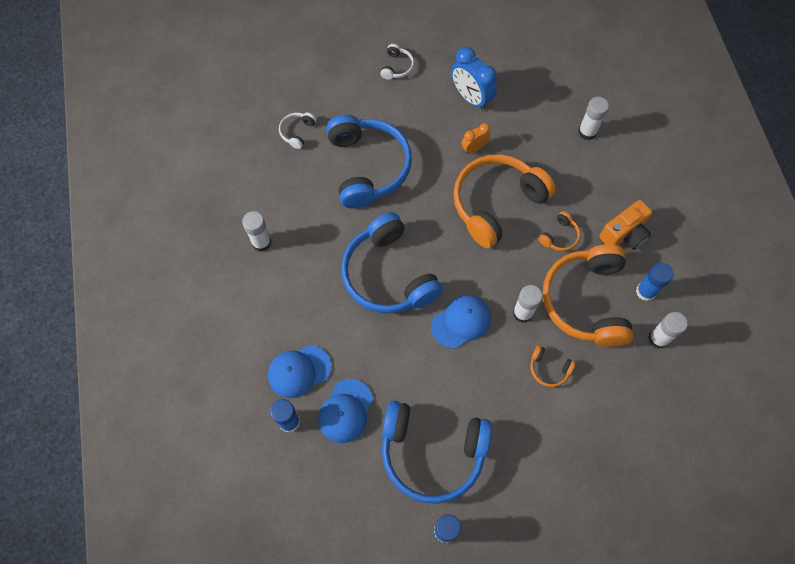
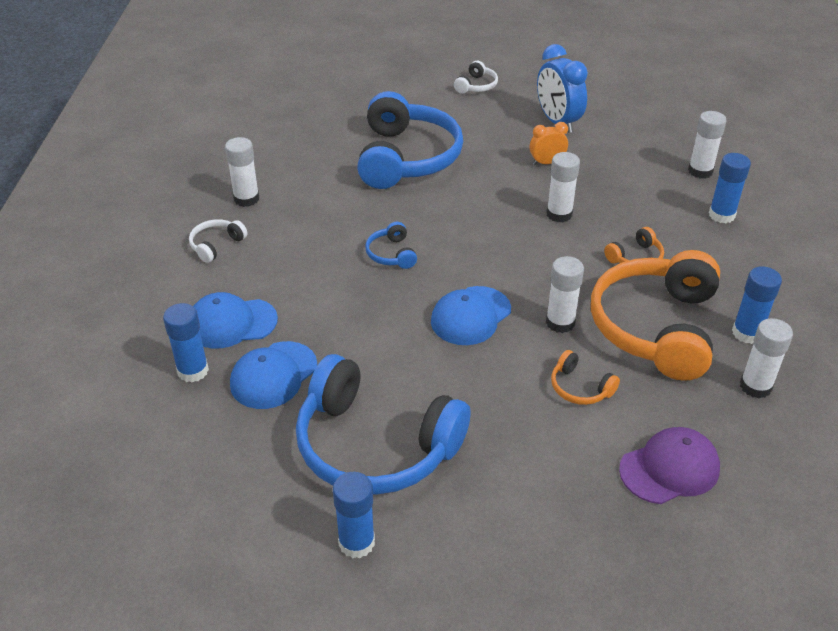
camera: 15 degrees right, 25 degrees down
white headphones [279,113,316,149] -> white headphones moved to [189,219,247,263]
blue headphones [341,212,443,314] -> blue headphones [365,222,417,269], size x0.41
blue cap [431,295,491,348] -> blue cap turned 150 degrees clockwise [431,286,511,345]
orange headphones [453,154,556,248] -> white glue stick [546,152,580,223]
orange camera [599,200,652,250] -> none
none -> purple cap [619,427,720,504]
none -> blue glue stick [709,153,751,223]

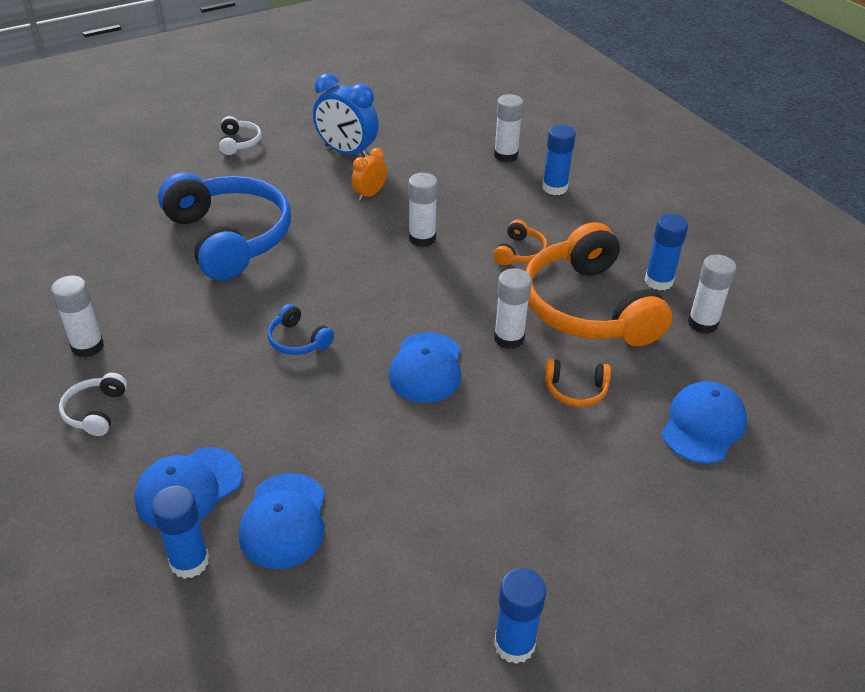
camera: 35 degrees left, 0 degrees up
blue headphones [296,354,470,495] -> none
purple cap [619,427,720,504] -> blue cap [661,381,747,464]

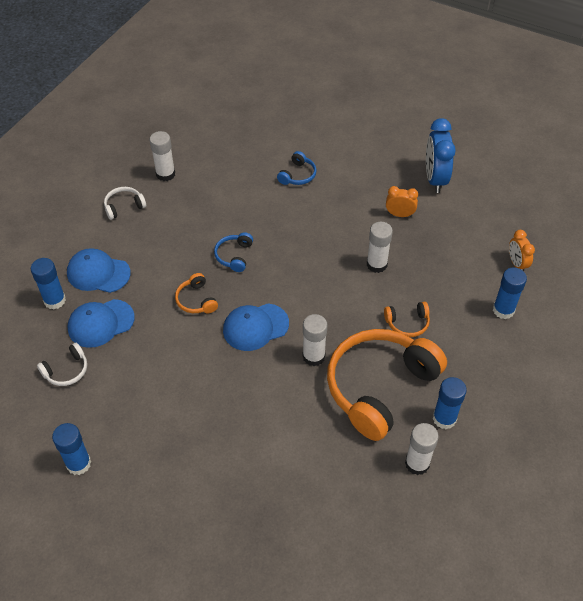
camera: 60 degrees right, 10 degrees up
blue headphones [158,172,291,281] -> blue headphones [277,151,317,185], size x0.41
white headphones [219,116,262,155] -> white headphones moved to [37,343,87,386]
white glue stick [494,94,523,163] -> orange clock [509,230,535,271]
orange headphones [545,359,611,407] -> orange headphones moved to [175,273,218,313]
blue cap [661,381,747,464] -> none

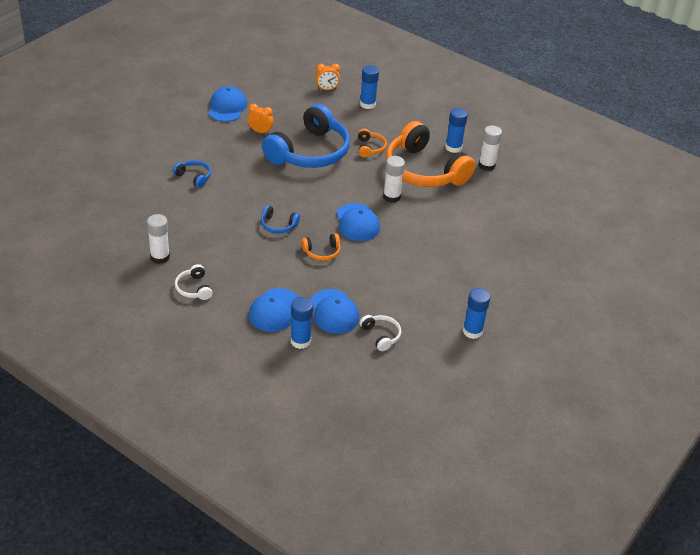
camera: 85 degrees left, 10 degrees down
white glue stick [367,222,393,273] -> blue headphones [262,104,350,168]
orange clock [386,186,418,217] -> orange clock turned 90 degrees clockwise [247,104,274,134]
blue clock [426,118,456,193] -> blue cap [208,86,247,122]

